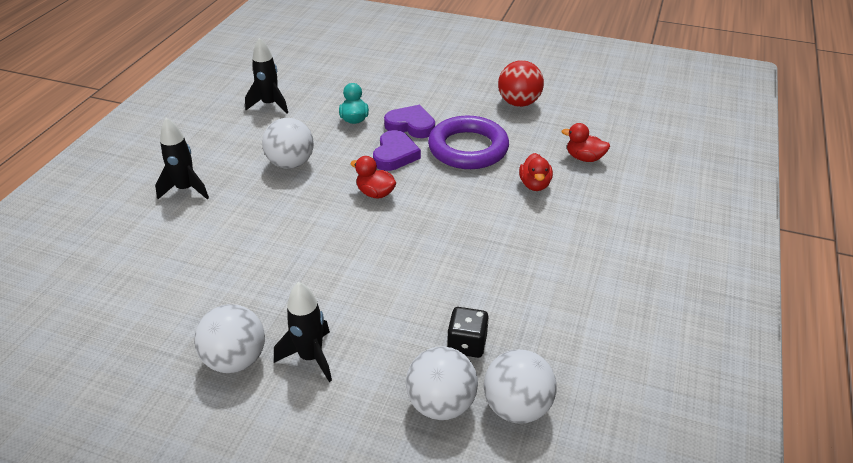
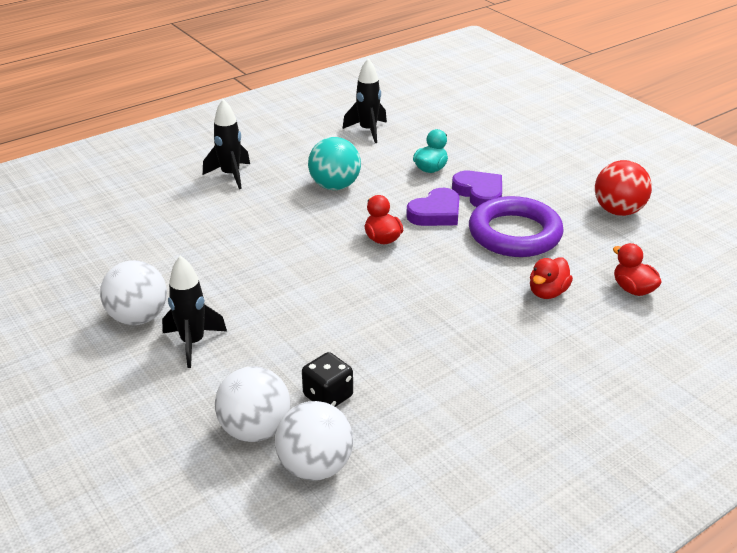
camera: 35 degrees right, 5 degrees down
white ball [262,118,314,169] -> turquoise ball [308,137,361,190]

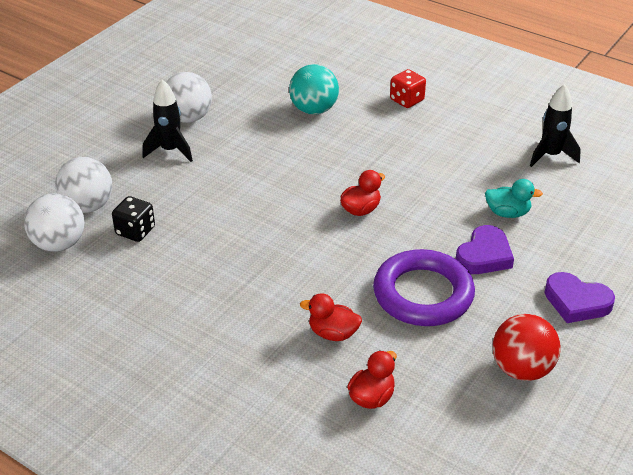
camera: 70 degrees right, 5 degrees up
black rocket [203,99,250,189] -> red dice [390,69,426,108]
turquoise ball [308,137,361,190] -> turquoise ball moved to [289,64,339,115]
purple heart [406,188,459,226] -> purple heart moved to [545,272,615,323]

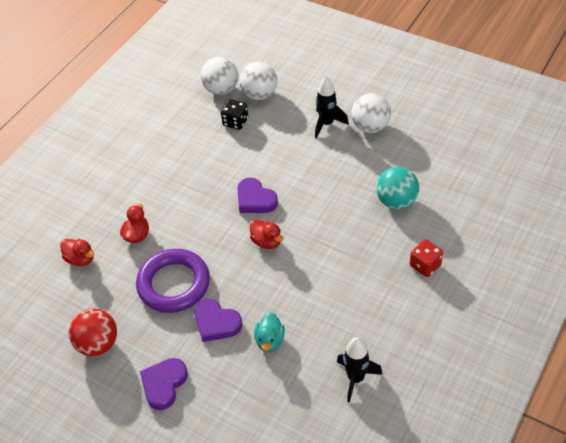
camera: 90 degrees right, 10 degrees up
none -> purple heart [237,178,278,213]

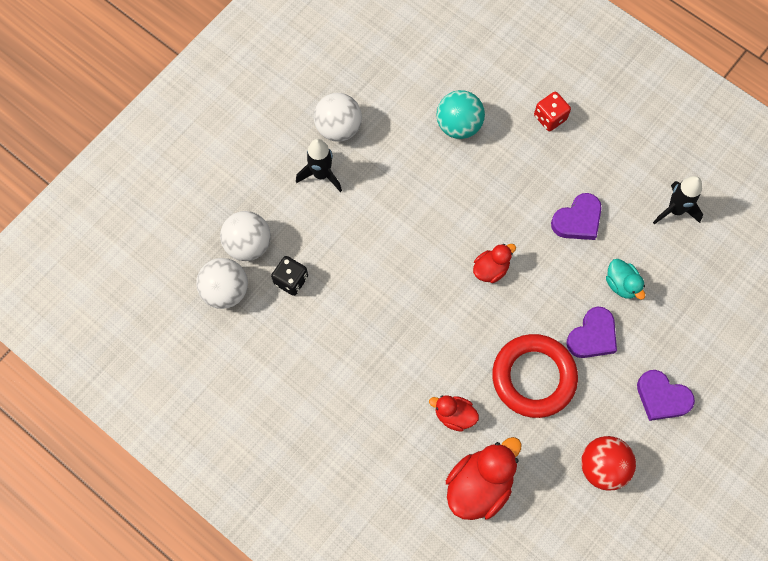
camera: 85 degrees left, 20 degrees up
red duck [60,239,94,266] -> red duck [446,437,521,520], size x1.79
purple ring [136,249,210,313] -> red ring [492,334,578,418]
purple heart [237,178,278,213] -> purple heart moved to [551,193,602,240]
turquoise duck [254,312,285,352] -> turquoise duck turned 45 degrees clockwise [606,259,645,300]

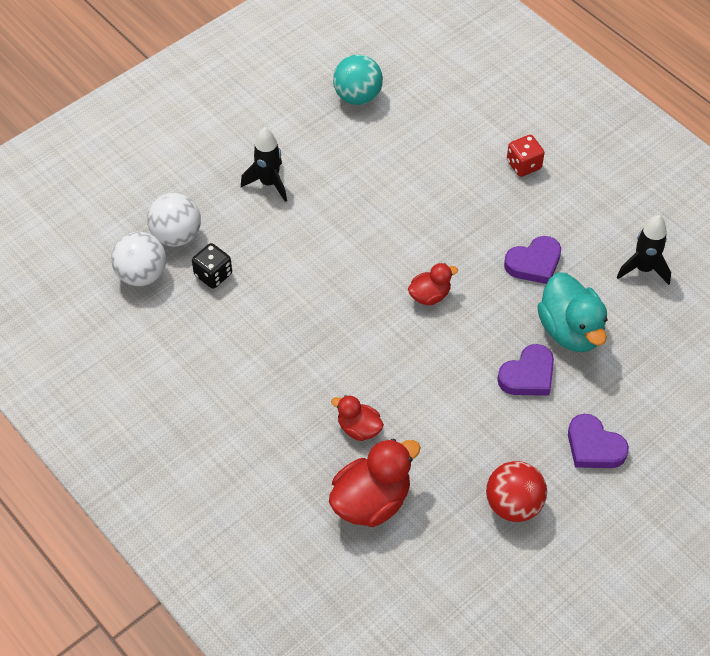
camera: 10 degrees right, 15 degrees down
white ball [314,93,362,142] -> none
turquoise ball [436,90,485,139] -> turquoise ball moved to [333,54,383,105]
red ring [492,334,578,418] -> none
turquoise duck [606,259,645,300] -> turquoise duck [537,272,607,352], size x1.79

